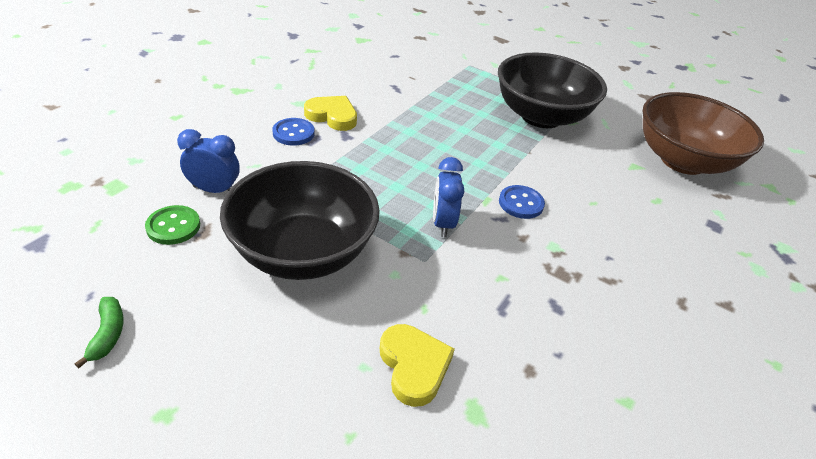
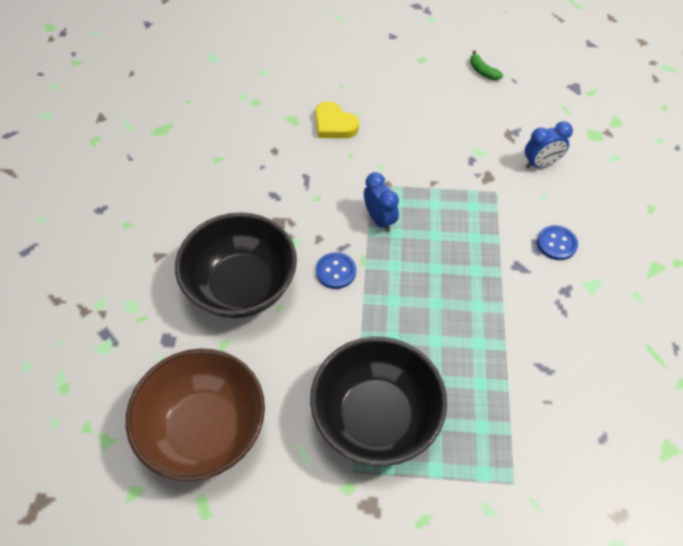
camera: 155 degrees right, 15 degrees up
green button [145,205,200,245] -> none
black bowl [220,161,380,280] -> black bowl moved to [175,212,297,318]
yellow heart [304,96,357,131] -> none

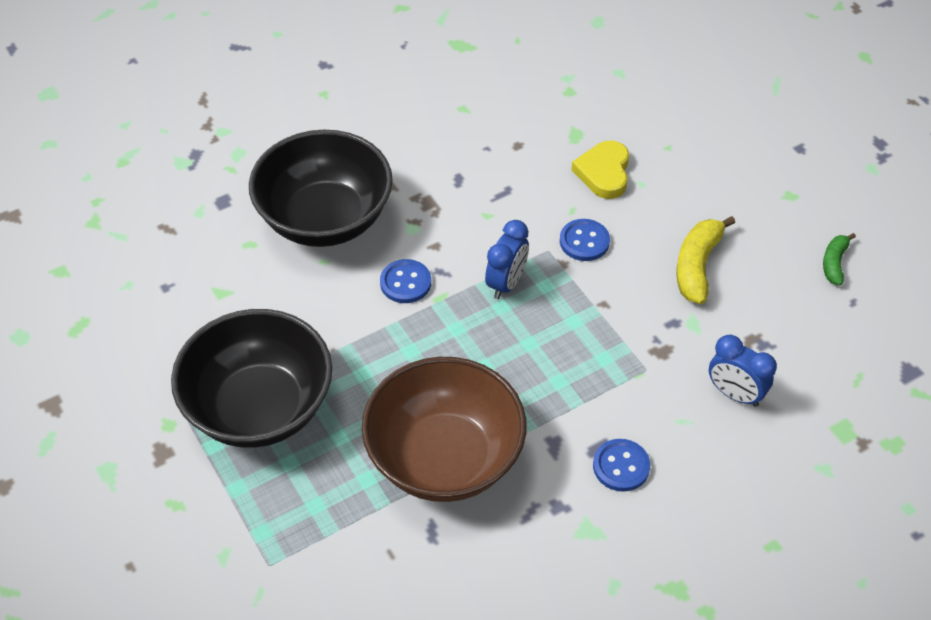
camera: 55 degrees right, 5 degrees down
brown bowl [126,349,265,481] -> brown bowl moved to [362,357,526,502]
none -> blue button [560,219,610,261]
none -> yellow banana [677,216,735,304]

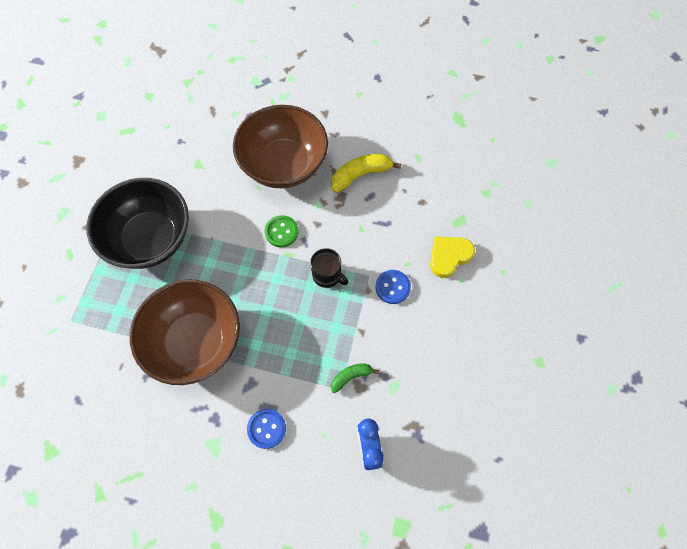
camera: 45 degrees right, 15 degrees up
black bowl [249,130,393,247] -> brown bowl [233,105,328,188]
blue button [380,259,431,303] -> green button [264,215,299,247]
blue clock [485,220,529,299] -> black mug [310,248,348,288]
yellow banana [677,216,735,304] -> yellow banana moved to [331,154,401,193]
green banana [823,233,856,285] -> green banana moved to [331,363,379,393]

